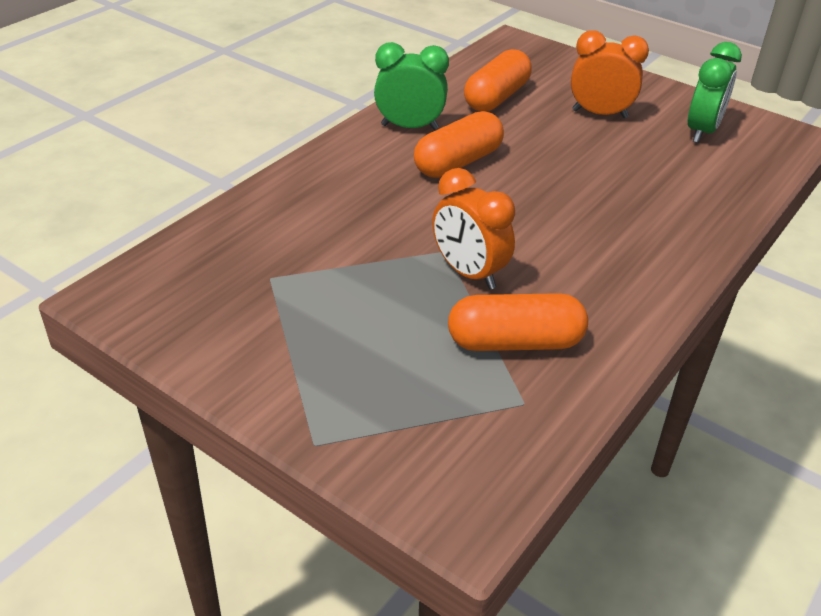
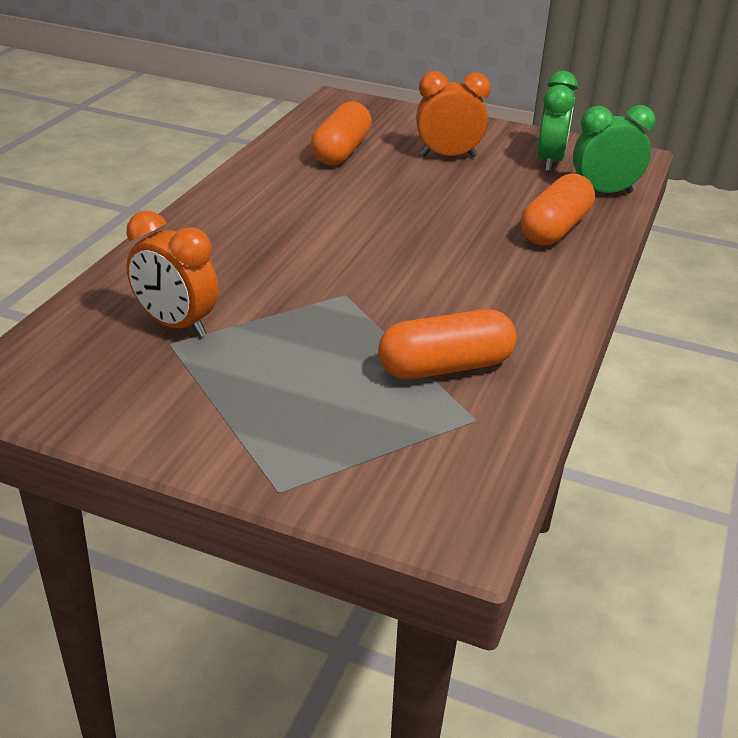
camera: 15 degrees left, 5 degrees down
green clock [374,42,449,130] -> green clock moved to [573,105,656,193]
orange capsule [414,111,504,178] -> orange capsule moved to [521,173,595,246]
orange clock [432,168,515,290] -> orange clock moved to [126,211,218,337]

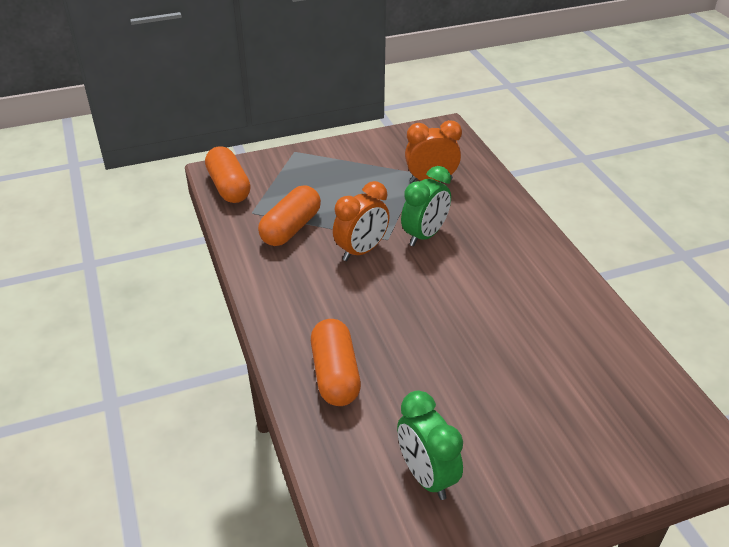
camera: 140 degrees right, 5 degrees up
orange capsule [311,101,372,165] -> orange capsule moved to [205,146,251,203]
orange clock [416,71,491,158] -> orange clock moved to [333,181,390,261]
green clock [573,105,656,193] -> green clock moved to [401,166,451,246]

